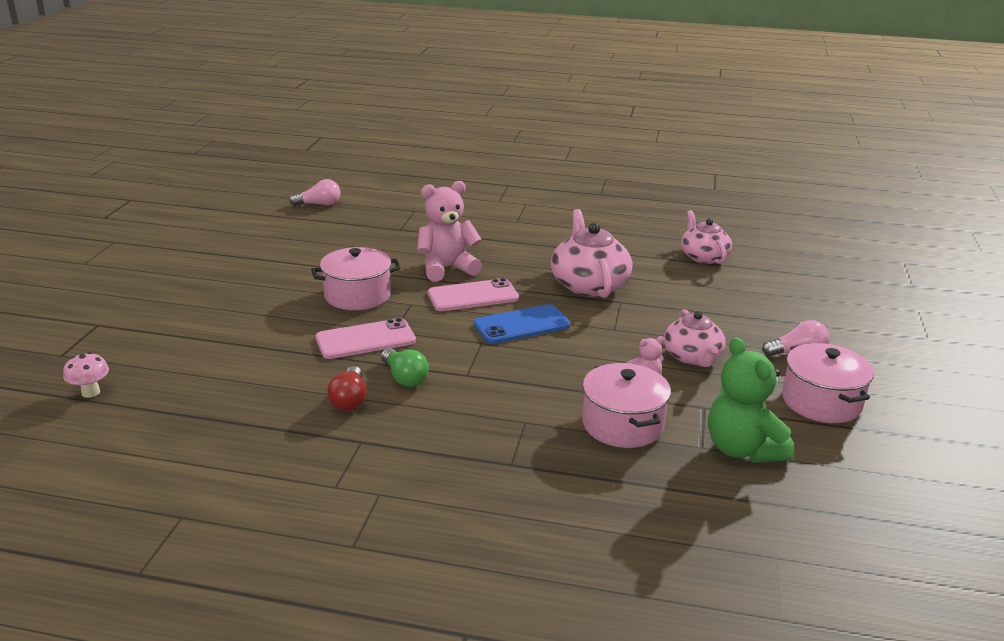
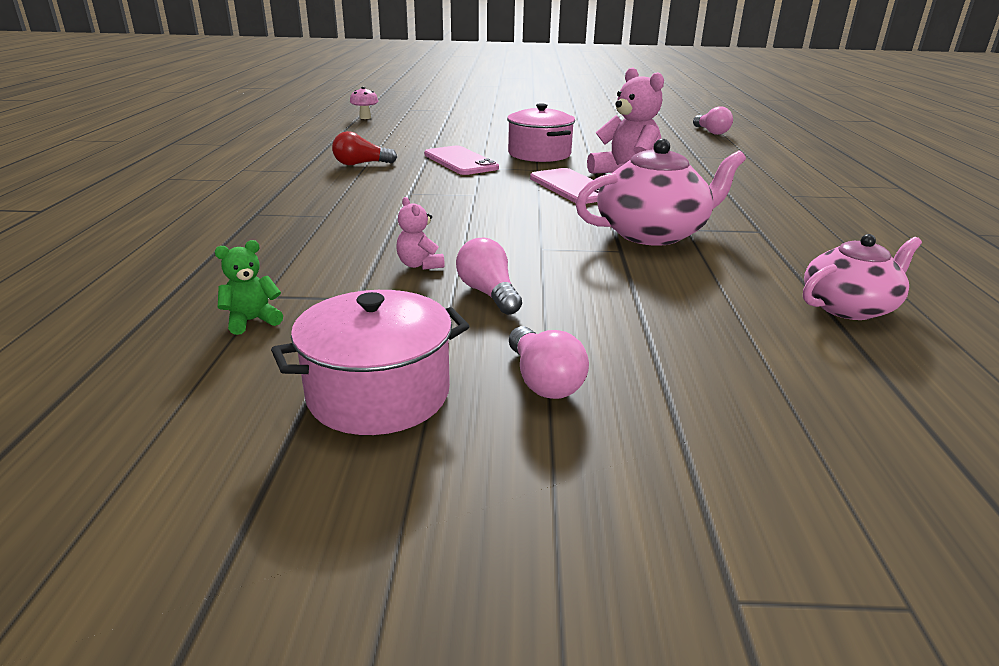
camera: 80 degrees right, 0 degrees up
green light bulb [381,348,429,387] -> none
blue phone [473,304,570,344] -> none
pink pot [582,363,671,448] -> none
pink teapot [664,309,726,367] -> pink light bulb [456,238,522,315]
green teddy bear [708,337,794,463] -> green teddy bear [215,240,283,335], size x0.48

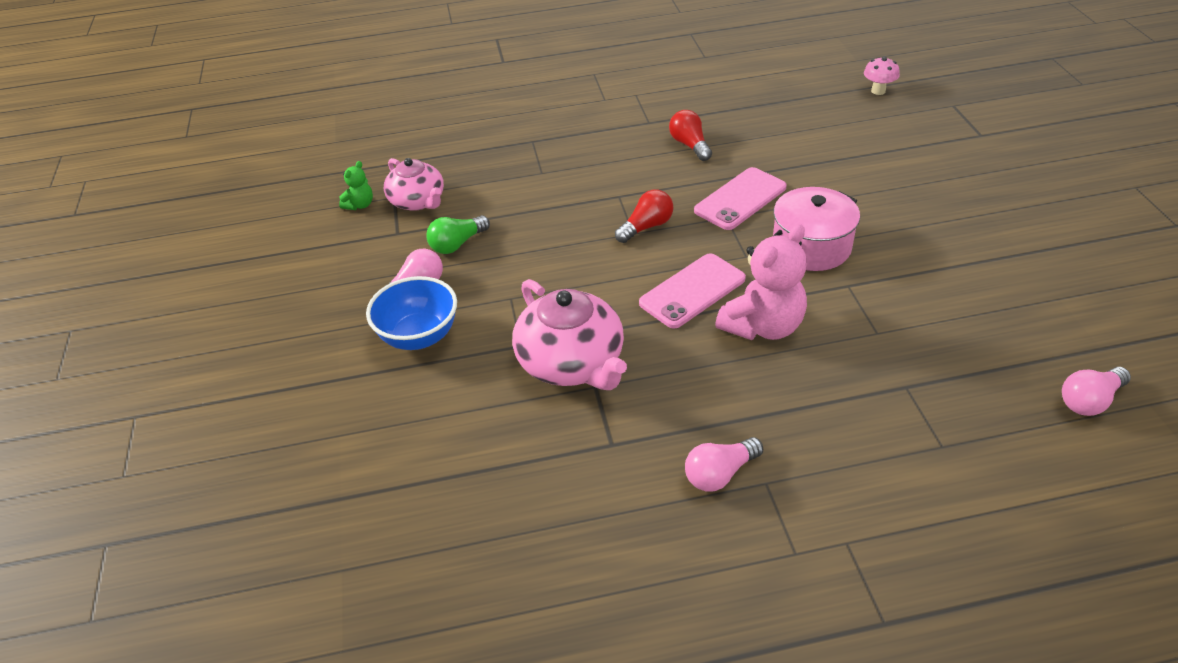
camera: 80 degrees right, 15 degrees up
green teddy bear [215,240,283,335] -> green teddy bear turned 75 degrees clockwise [339,161,373,210]
pink pot [271,290,469,435] -> none
pink teddy bear [396,197,445,270] -> green light bulb [426,215,490,254]
pink light bulb [509,326,589,399] -> pink light bulb moved to [685,437,763,492]
pink teapot [803,234,922,320] -> pink teapot moved to [384,158,444,211]
none -> blue bowl [366,276,457,350]
none -> red light bulb [615,190,674,243]

